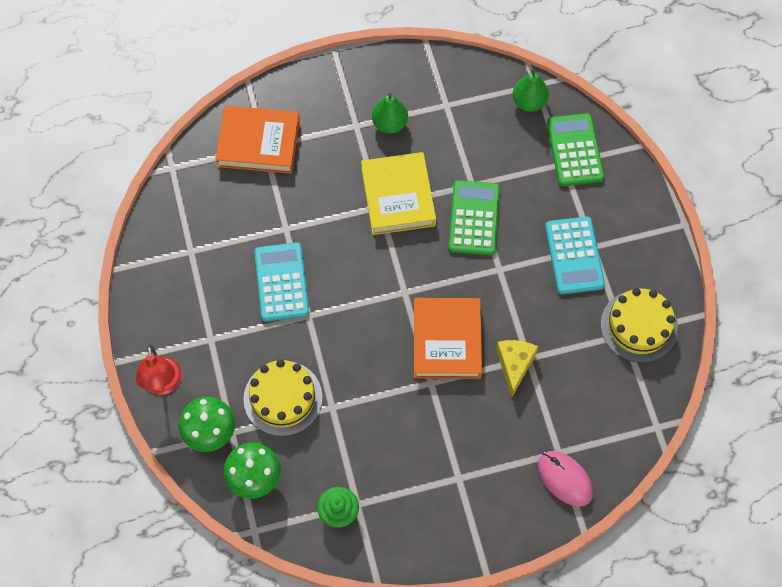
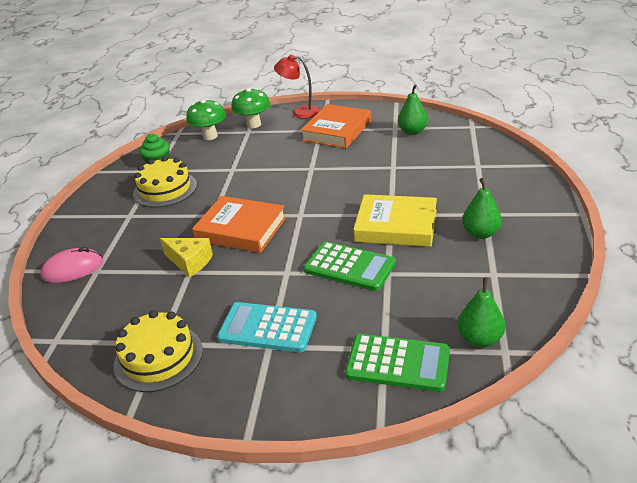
camera: 115 degrees right, 30 degrees down
orange book [215,106,300,174] -> orange book moved to [300,104,371,148]
yellow cake [243,359,323,436] -> yellow cake moved to [133,156,197,208]
turquoise calculator [254,242,309,322] -> none
none -> green pear [398,84,428,135]

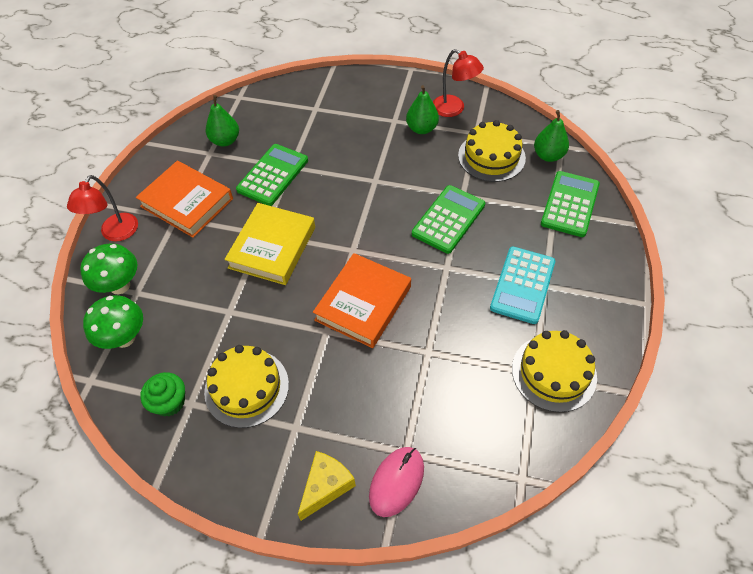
camera: 85 degrees left, 20 degrees up
pink mouse [40,247,103,283] -> pink mouse turned 45 degrees clockwise [369,447,424,517]
yellow cheese [160,238,213,277] -> yellow cheese moved to [298,451,356,521]
yellow book [353,194,437,247] -> yellow book moved to [225,203,315,285]
none -> green calculator [236,144,308,206]
none -> red lamp [433,49,484,117]
none -> yellow cake [458,120,526,182]

